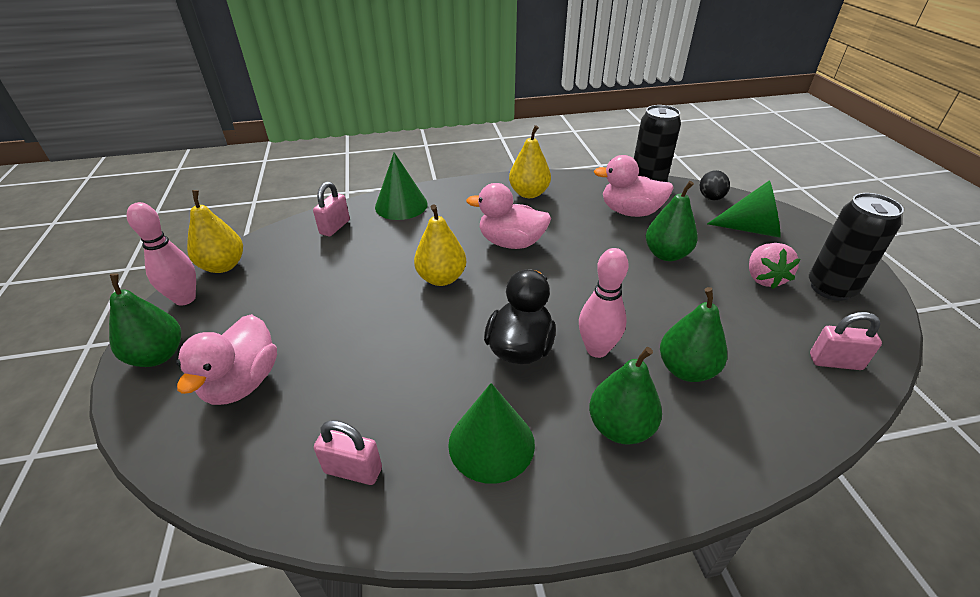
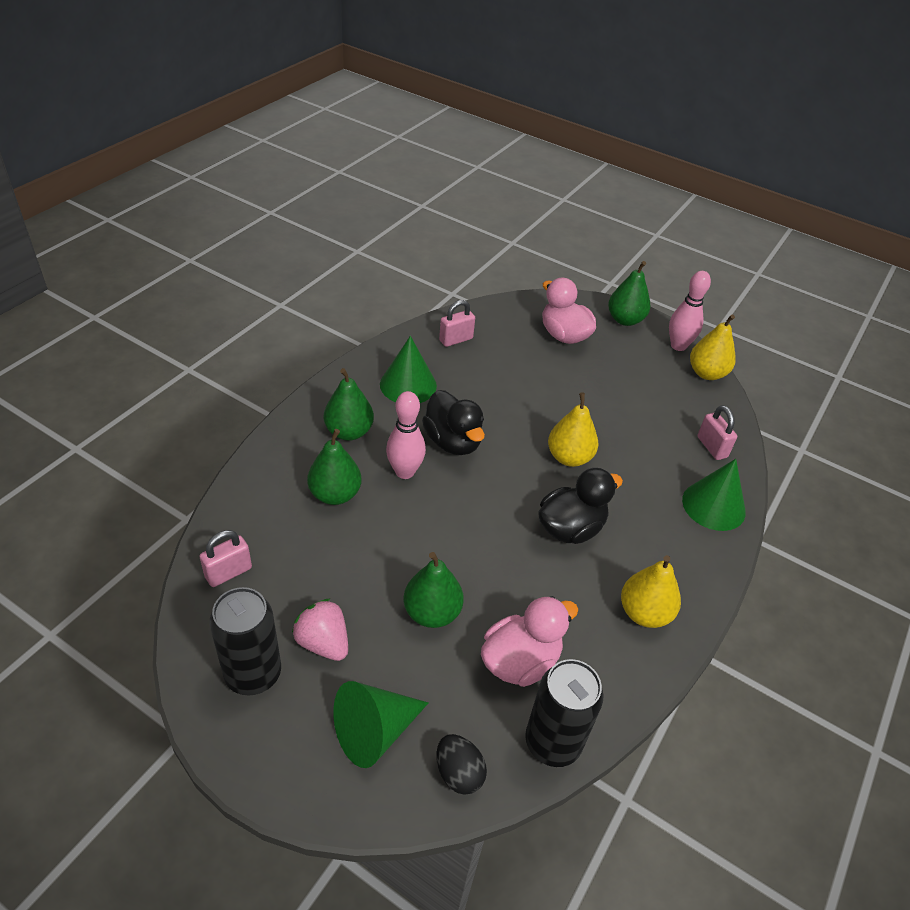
camera: 130 degrees right, 5 degrees up
pink duck [466,183,551,249] -> black duck [539,468,623,544]

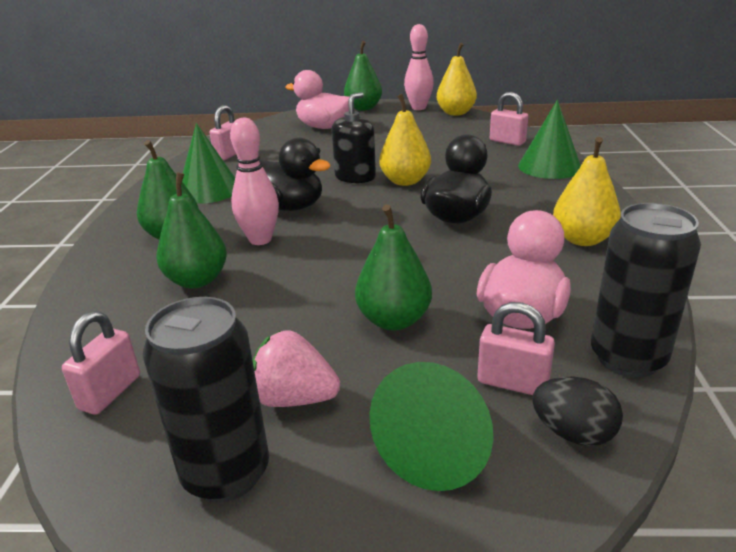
camera: 25 degrees left, 15 degrees down
none -> black soap dispenser [331,92,376,183]
none -> pink padlock [477,302,555,395]

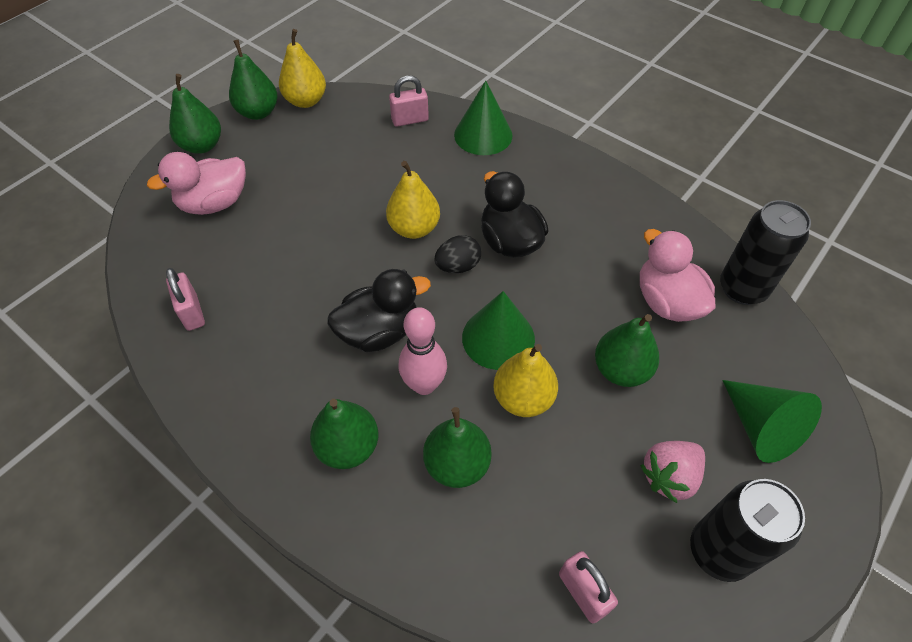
camera: 55 degrees left, 25 degrees up
green cone [182,123,235,204] -> green cone moved to [462,291,535,370]
black soap dispenser [331,92,376,183] -> none
pink bowling pin [404,24,434,110] -> green pear [229,40,278,120]
pink padlock [477,302,555,395] -> none
black egg [532,377,623,446] -> black egg moved to [434,235,481,273]
yellow pear [553,137,621,246] -> yellow pear moved to [493,344,558,417]

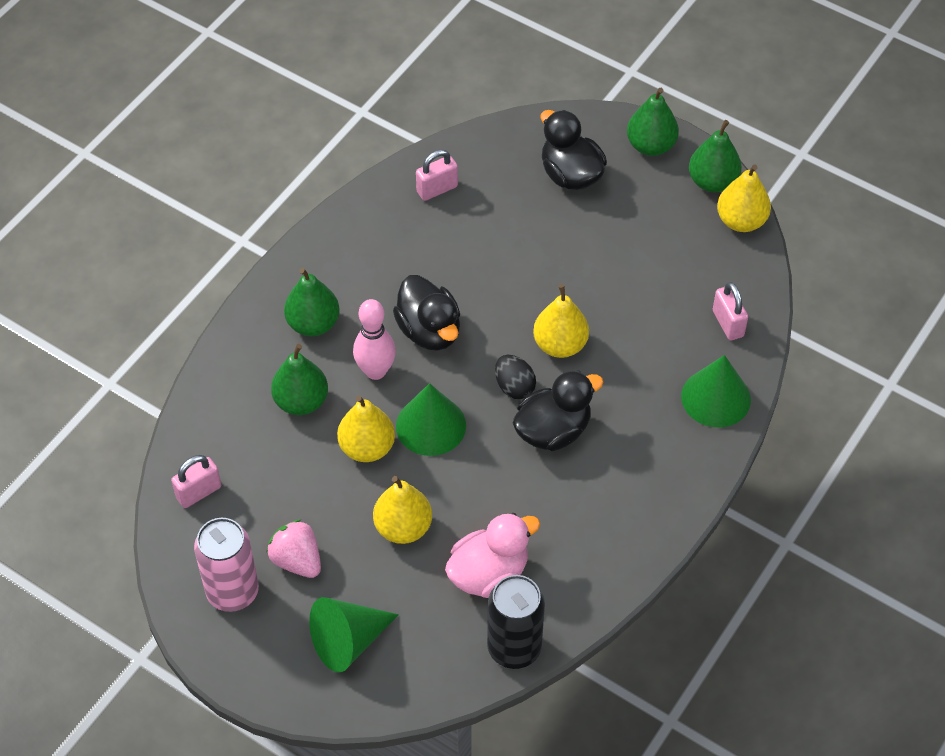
camera: 85 degrees right, 0 degrees up
pink duck [147,152,246,215] -> black duck [541,110,607,190]
green pear [595,314,659,387] -> yellow pear [373,476,432,544]
black can [690,479,805,582] -> pink can [194,518,259,612]

